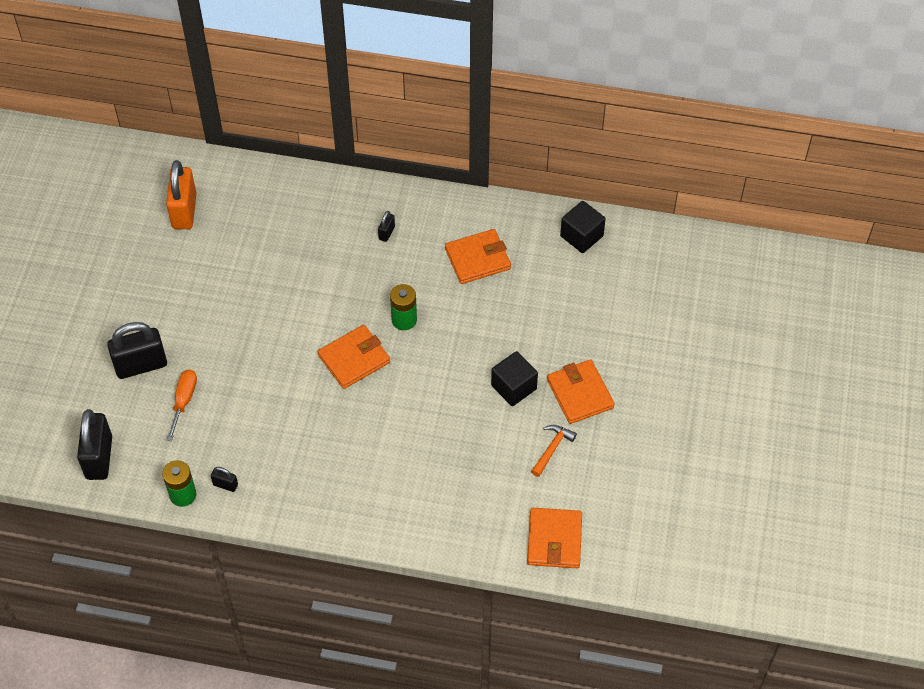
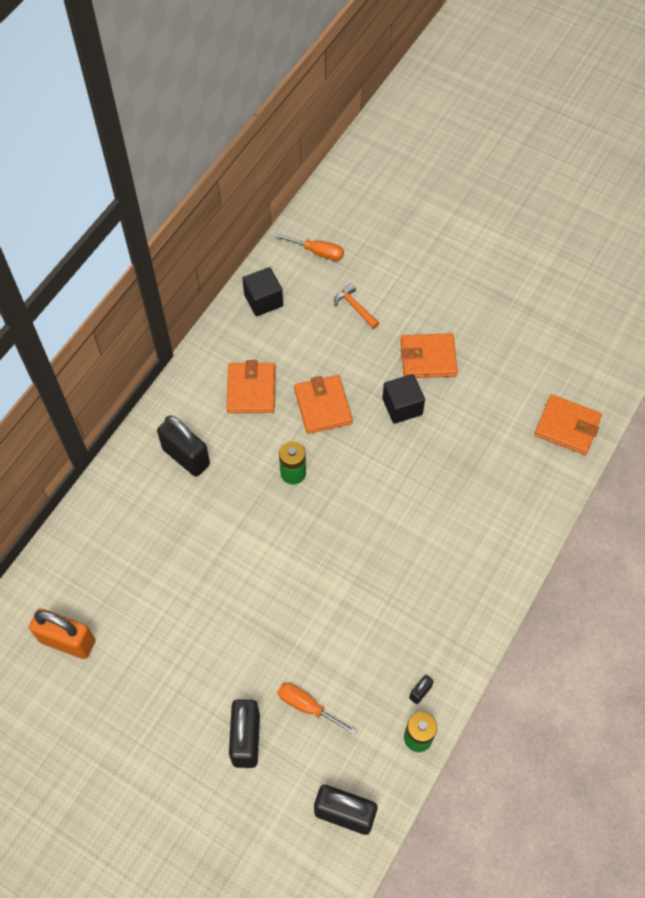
camera: 70 degrees left, 5 degrees up
orange wallet [318,325,390,389] -> orange wallet moved to [294,375,353,434]
black padlock [378,211,395,242] -> black padlock [157,415,210,477], size x2.20
orange hammer [531,425,577,477] -> orange hammer moved to [334,283,379,329]
none -> orange screwdriver [276,234,344,261]

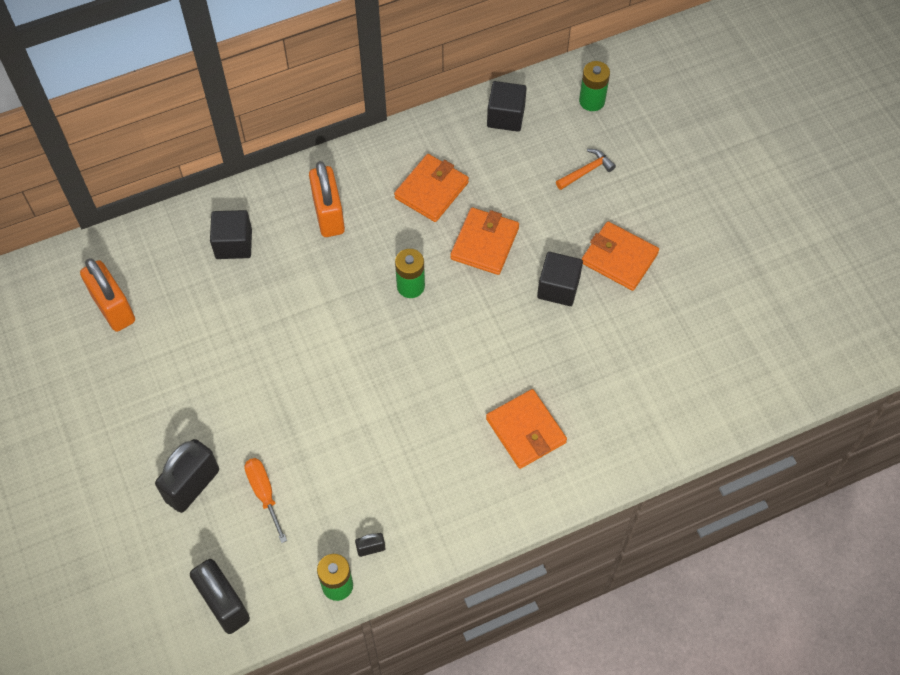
camera: 35 degrees right, 0 degrees up
black padlock [157,415,210,477] -> orange padlock [309,161,345,237]
orange screwdriver [276,234,344,261] -> green battery [579,61,610,111]
orange hammer [334,283,379,329] -> orange hammer turned 60 degrees clockwise [556,149,616,190]
orange wallet [534,394,602,455] -> orange wallet moved to [486,389,567,469]
none -> black cube [210,210,252,259]

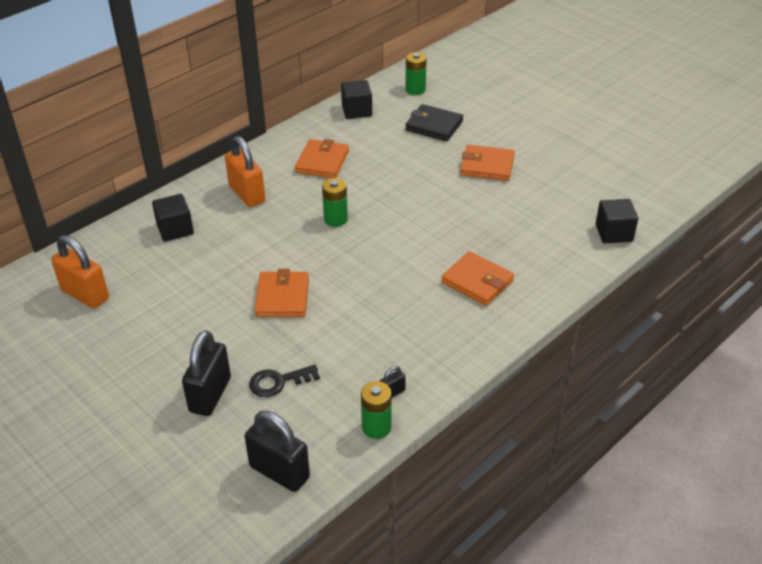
camera: 20 degrees left, 20 degrees down
orange screwdriver [244,458,287,543] -> black key [249,364,320,397]
orange wallet [451,207,519,275] -> orange wallet moved to [254,269,309,317]
black cube [537,252,583,306] -> black cube moved to [596,199,638,243]
orange hammer [556,149,616,190] -> black wallet [405,104,463,141]

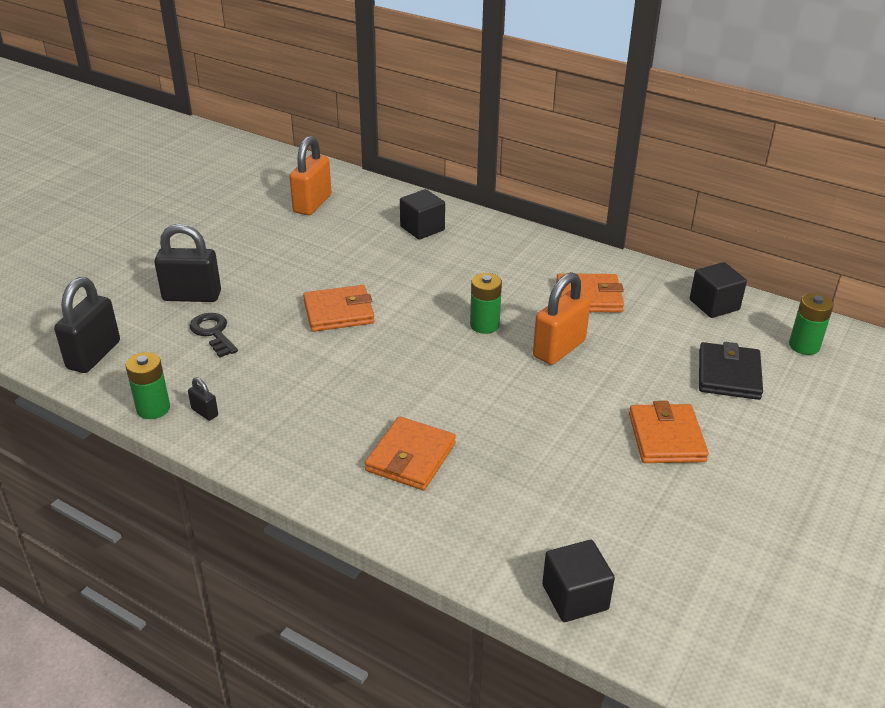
camera: 75 degrees right, 5 degrees down
orange padlock [225,136,265,207] -> orange padlock moved to [533,272,591,365]

